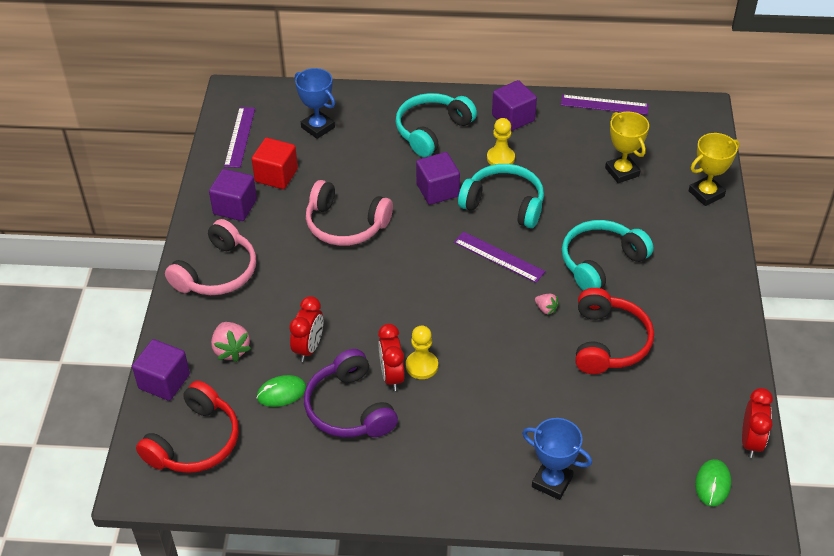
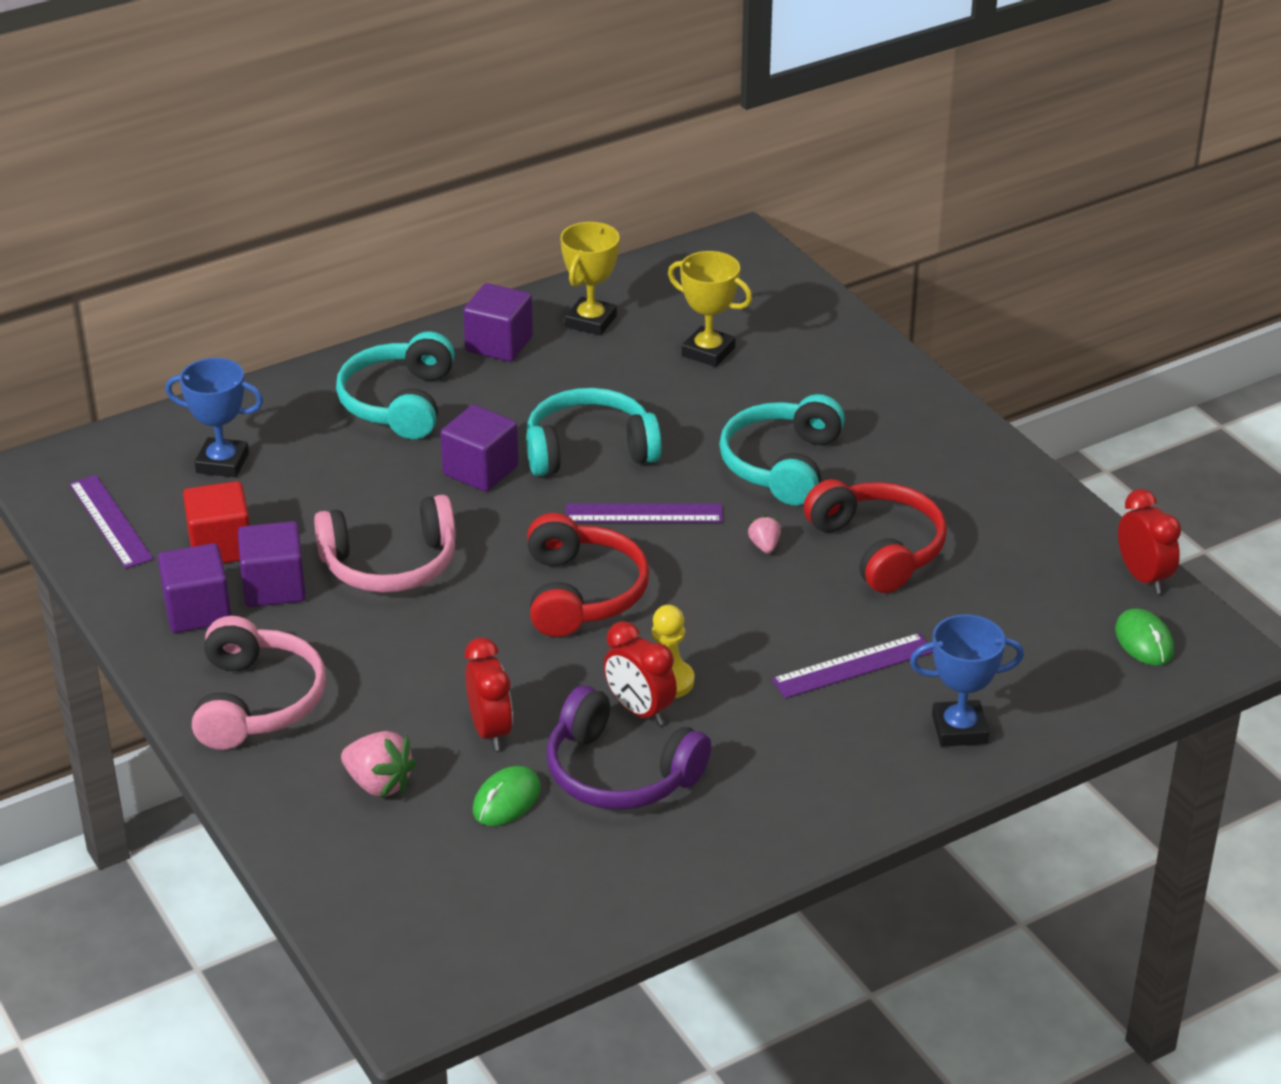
camera: 35 degrees left, 10 degrees down
purple cube [132,339,190,401] -> purple cube moved to [238,521,306,607]
red headphones [136,381,239,473] -> red headphones moved to [527,513,649,637]
yellow pawn [487,118,515,165] -> none
pink strawberry [535,294,559,315] -> pink strawberry turned 105 degrees counterclockwise [748,515,781,554]
purple ruler [561,95,649,115] -> purple ruler moved to [772,633,933,698]
yellow trophy [689,133,739,206] -> yellow trophy moved to [560,222,620,336]

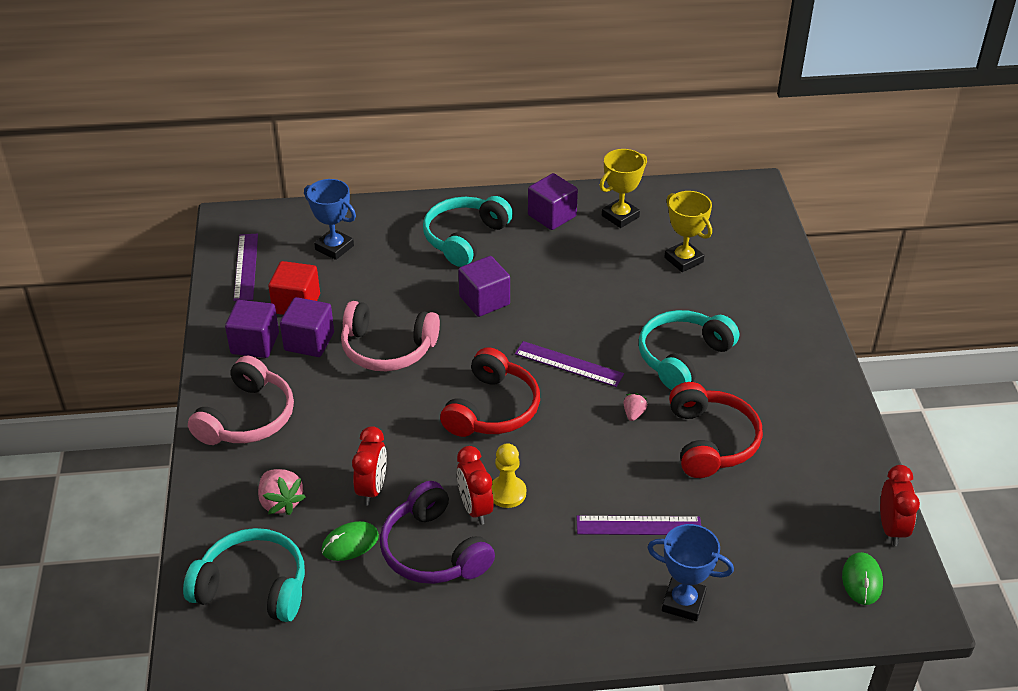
camera: 25 degrees right, 5 degrees up
turquoise headphones [526,388,662,476] -> turquoise headphones moved to [183,528,305,622]

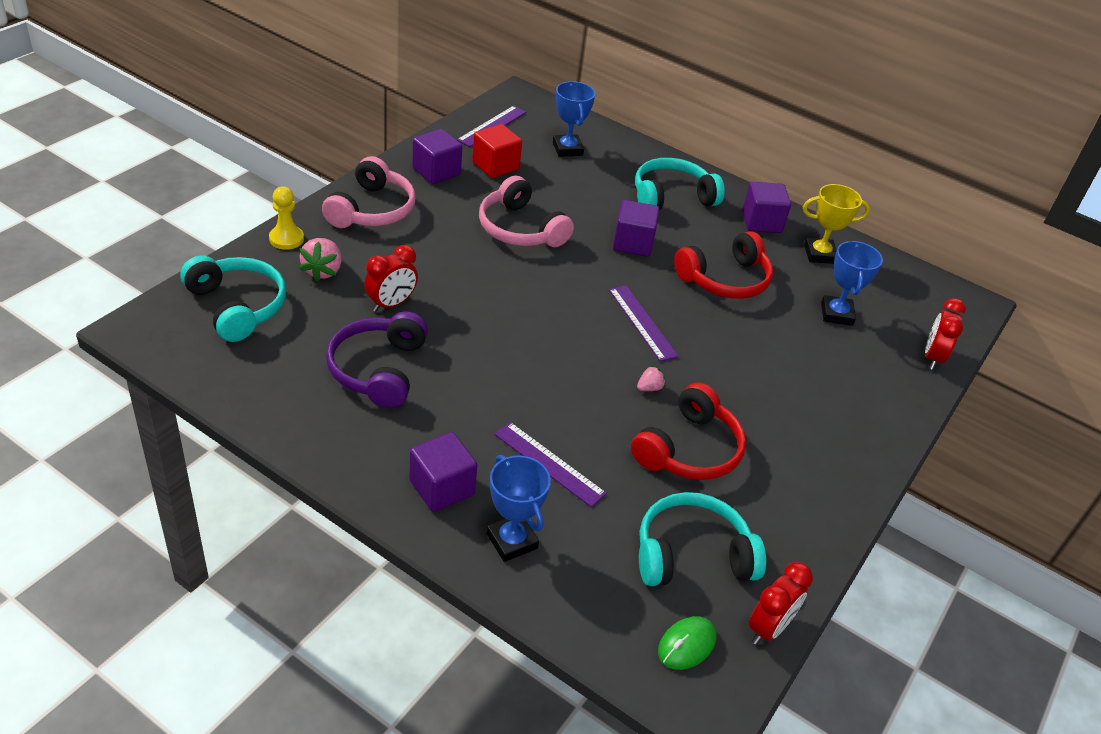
camera: 35 degrees right, 0 degrees up
pink headphones [188,356,294,445] -> pink headphones turned 45 degrees counterclockwise [322,156,416,228]
purple cube [280,297,334,357] -> purple cube moved to [409,432,477,512]
green mouse [321,521,379,561] -> none
red headphones [440,347,540,437] -> red headphones moved to [674,231,773,299]
red clock [457,446,494,525] -> red clock moved to [925,298,966,370]
yellow pawn [491,443,526,508] -> yellow pawn moved to [269,186,304,250]
turquoise headphones [639,310,739,390] -> turquoise headphones moved to [639,492,766,586]
yellow trophy [664,191,712,272] -> blue trophy [821,241,883,326]

